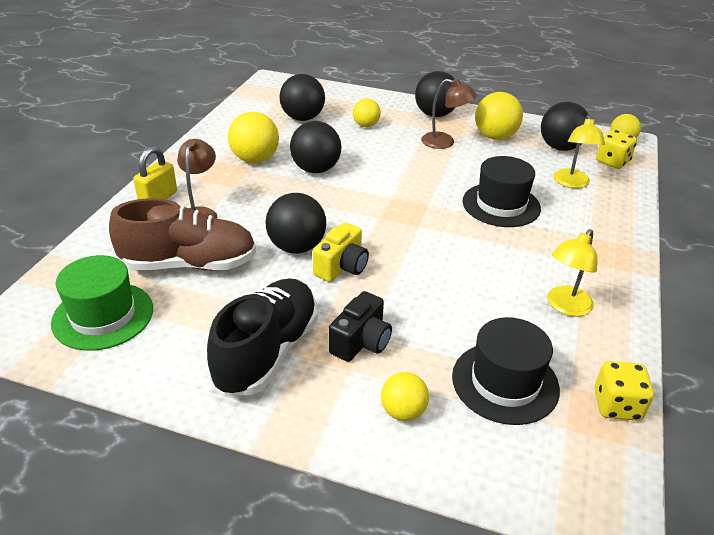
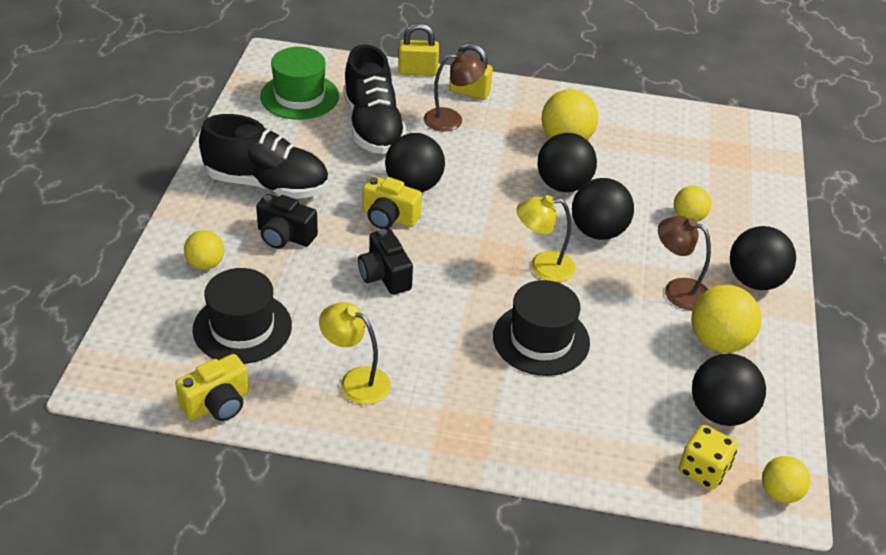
camera: 80 degrees right, 5 degrees up
brown shoe [109,198,256,270] -> black shoe [343,44,407,154]
black ball [279,74,325,121] -> black ball moved to [572,178,634,240]
brown lamp [421,79,477,149] -> brown lamp turned 105 degrees clockwise [658,216,711,310]
yellow lamp [553,115,605,188] -> yellow lamp moved to [517,195,575,282]
yellow dice [594,361,654,421] -> yellow camera [175,354,249,421]
none -> black camera [358,229,413,295]
none -> yellow padlock [398,23,439,76]

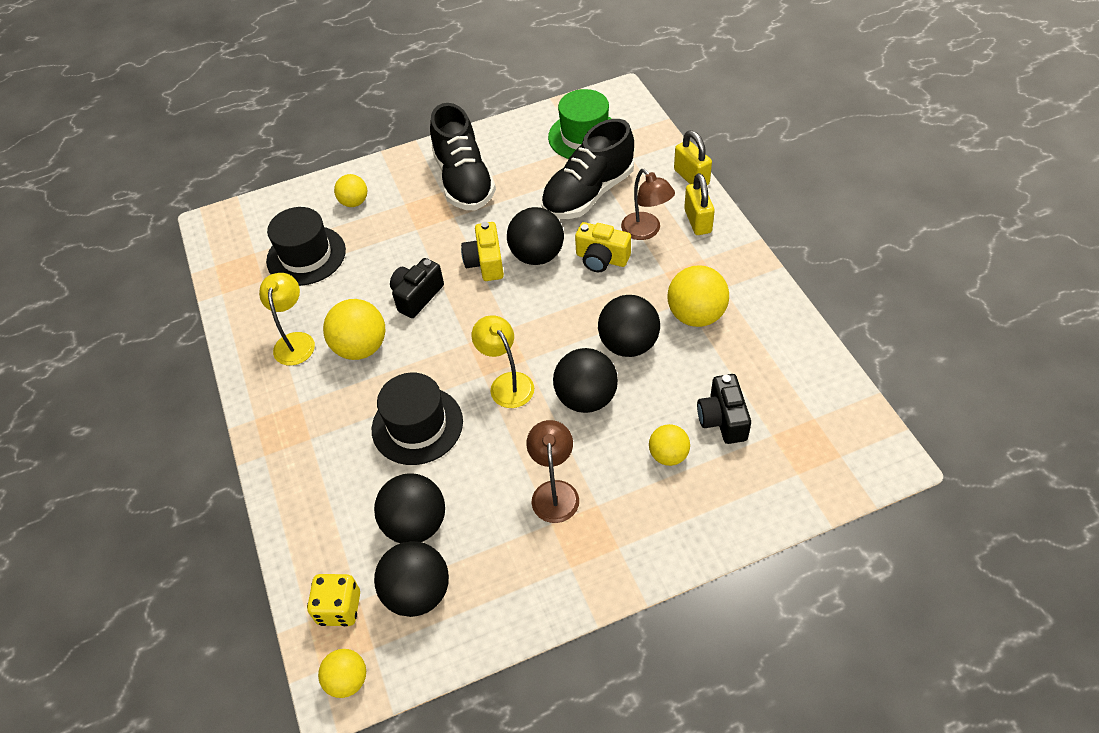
camera: 65 degrees right, 10 degrees up
yellow camera [175,354,249,421] -> yellow camera moved to [575,222,631,272]
black camera [256,194,318,249] -> black camera moved to [697,374,751,444]
yellow ball [691,285,761,353] -> yellow ball moved to [323,299,385,360]
black ball [730,226,796,290] -> black ball moved to [374,473,445,543]

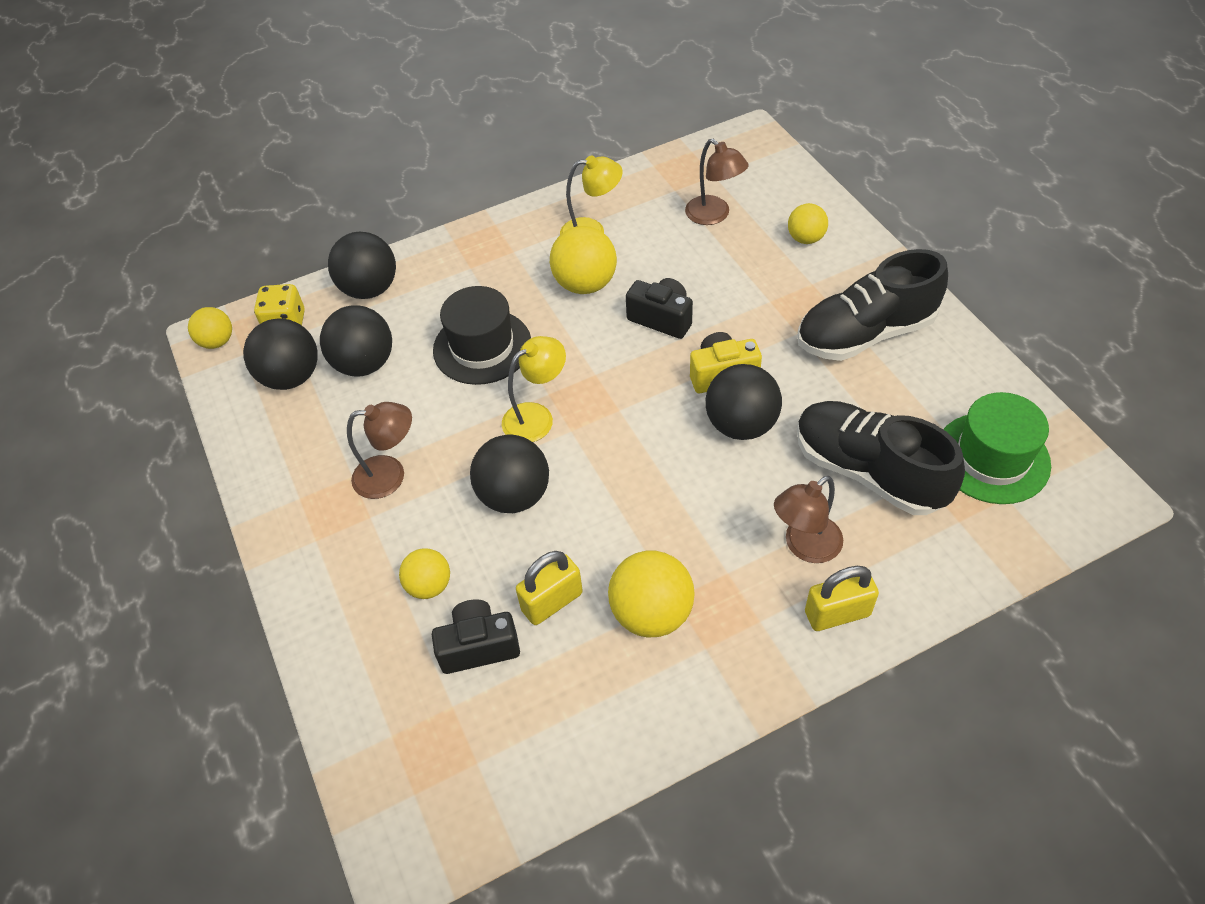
camera: 85 degrees right, 0 degrees up
black hat [266,207,346,286] -> brown lamp [685,139,749,225]
yellow camera [575,222,631,272] -> none
black ball [598,295,660,357] -> black ball moved to [328,232,396,299]
yellow padlock [674,131,712,185] -> yellow padlock moved to [516,551,583,625]

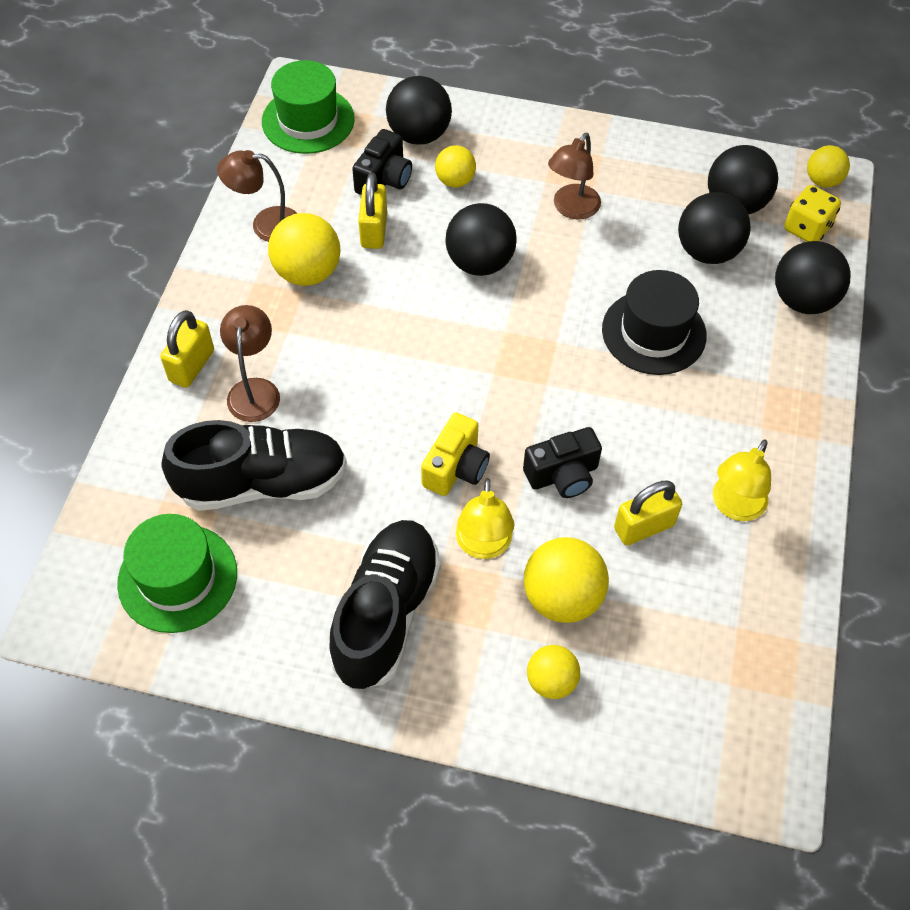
camera: 125 degrees right, 5 degrees up
yellow lamp [502,336,566,442] -> yellow lamp moved to [456,478,514,559]
yellow ball [550,226,617,294] -> yellow ball moved to [524,537,609,623]
brown lamp [685,139,749,225] -> brown lamp moved to [217,150,297,242]
black ball [706,364,782,440] -> black ball moved to [386,76,452,145]
none -> green hat [262,60,355,154]
none -> yellow padlock [614,481,682,545]

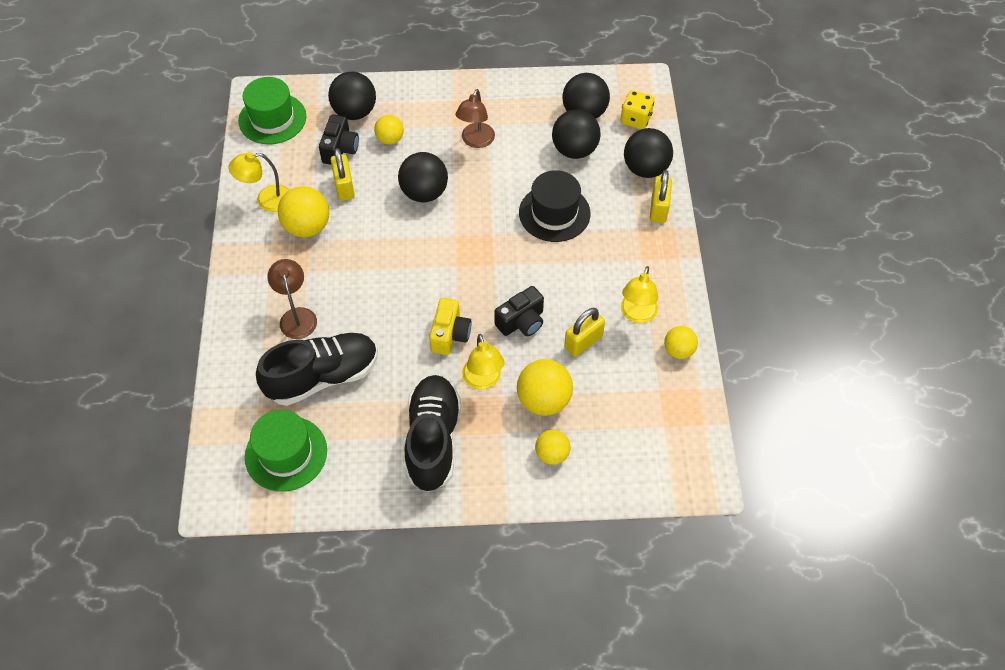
camera: 15 degrees left, 0 degrees up
yellow padlock [160,310,214,388] -> yellow padlock moved to [650,170,672,223]
brown lamp [217,150,297,242] -> yellow lamp [228,152,289,212]
yellow ball [807,145,850,188] -> yellow ball moved to [664,326,698,359]

